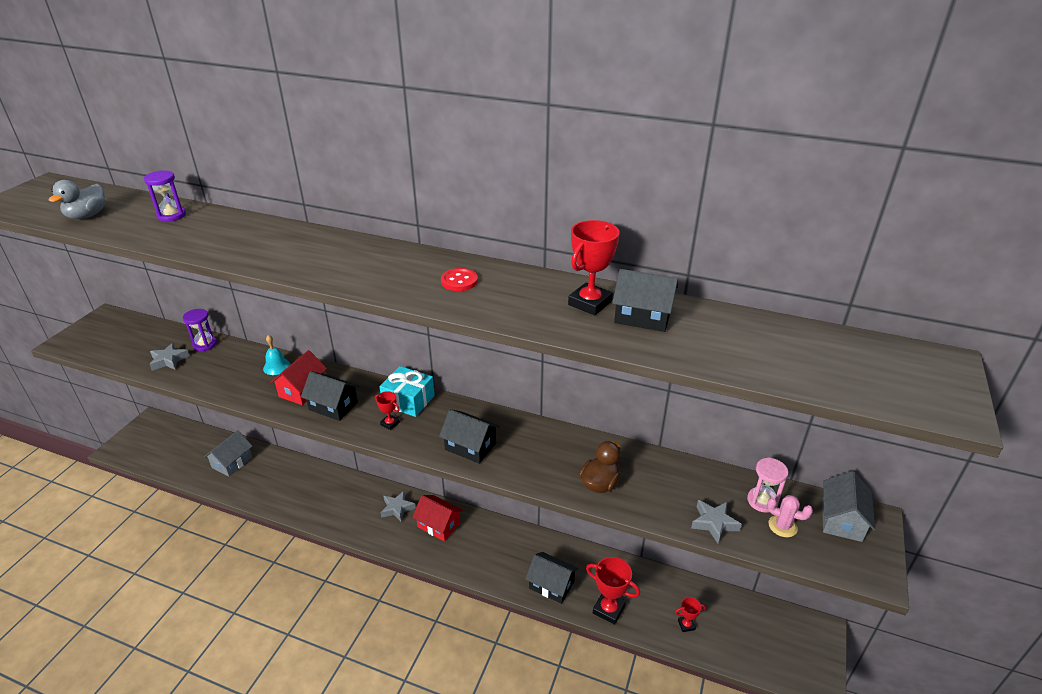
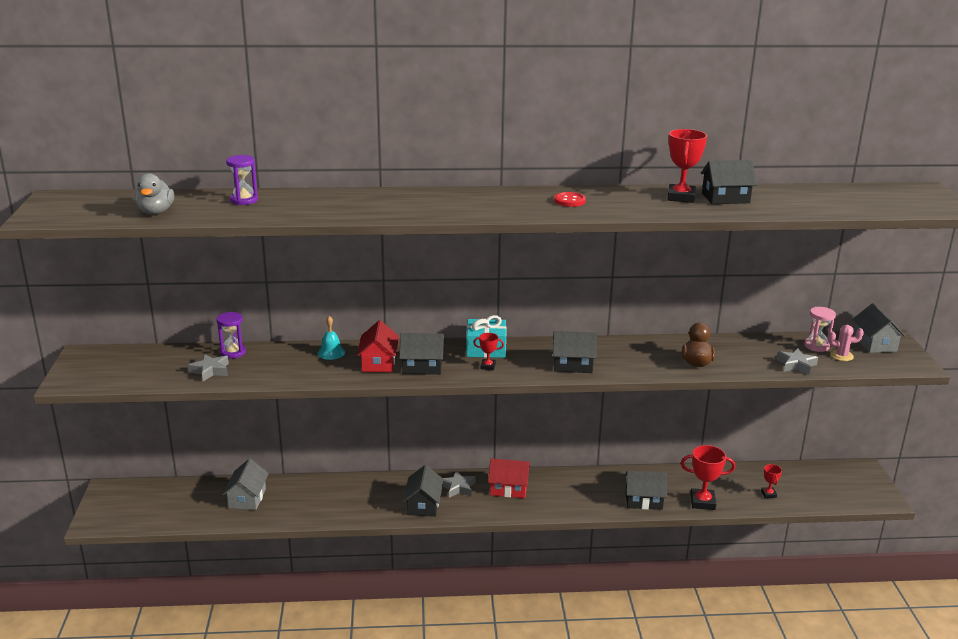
camera: 25 degrees left, 10 degrees down
red trophy [675,597,706,632] -> red trophy turned 60 degrees counterclockwise [761,464,782,498]
none -> black house [403,465,444,517]

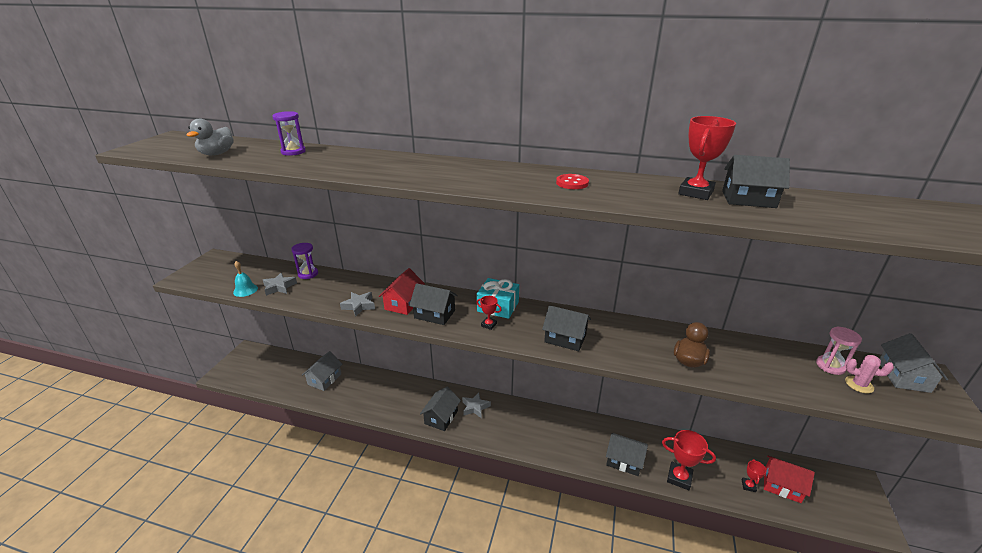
camera: 20 degrees right, 5 degrees up
turquoise bell [318,316,345,360] -> turquoise bell moved to [233,261,258,297]
red house [488,458,530,498] -> red house moved to [764,455,815,503]
grey star [776,348,818,375] -> grey star moved to [340,292,375,317]

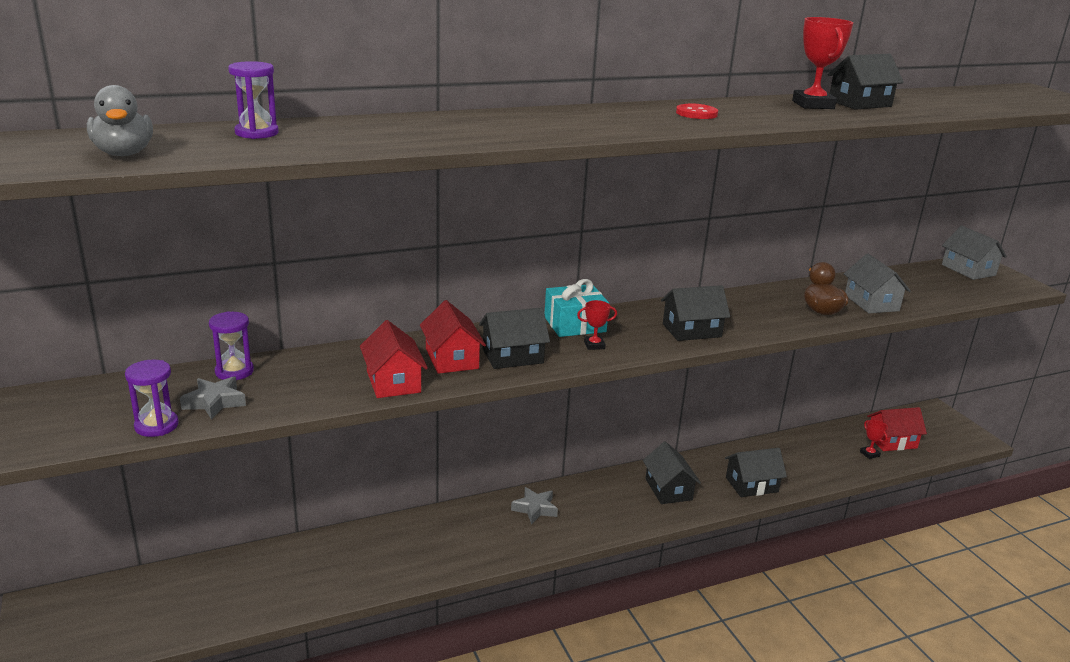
camera: 40 degrees left, 5 degrees down
turquoise bell [233,261,258,297] -> purple hourglass [125,360,179,437]
grey house [302,351,342,391] -> grey house moved to [844,254,911,313]
grey star [340,292,375,317] -> red house [360,320,428,398]
black house [420,387,461,431] -> black house moved to [643,442,701,504]
red trophy [662,430,716,490] -> none
pink hourglass [816,326,862,375] -> none
pink cactus [845,355,894,393] -> none

